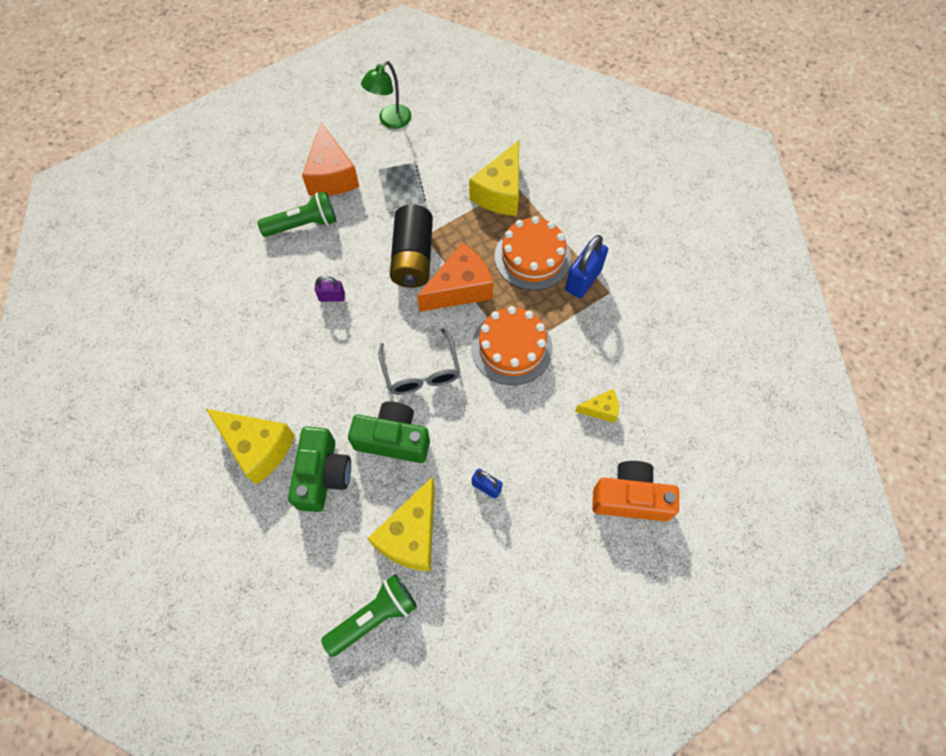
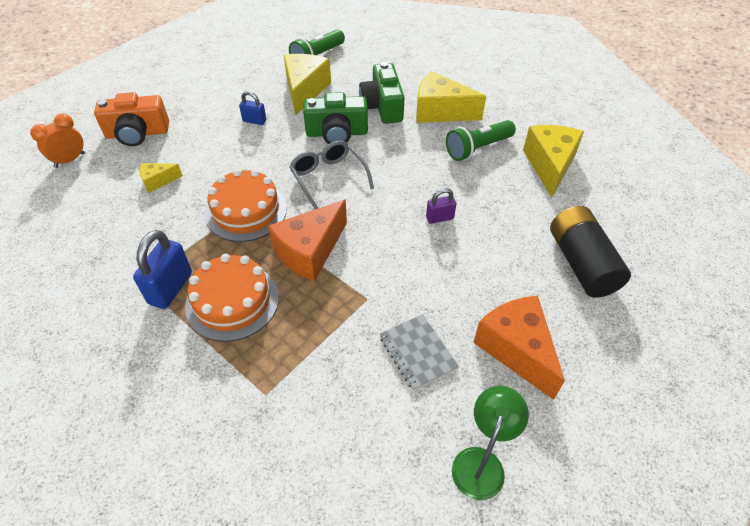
camera: 165 degrees right, 15 degrees down
green flashlight [257,191,336,237] -> green flashlight moved to [446,120,516,161]
black battery [390,205,433,288] -> black battery moved to [550,206,631,298]
yellow cheese [469,140,519,216] -> yellow cheese moved to [523,125,584,198]
none -> orange clock [30,114,85,168]

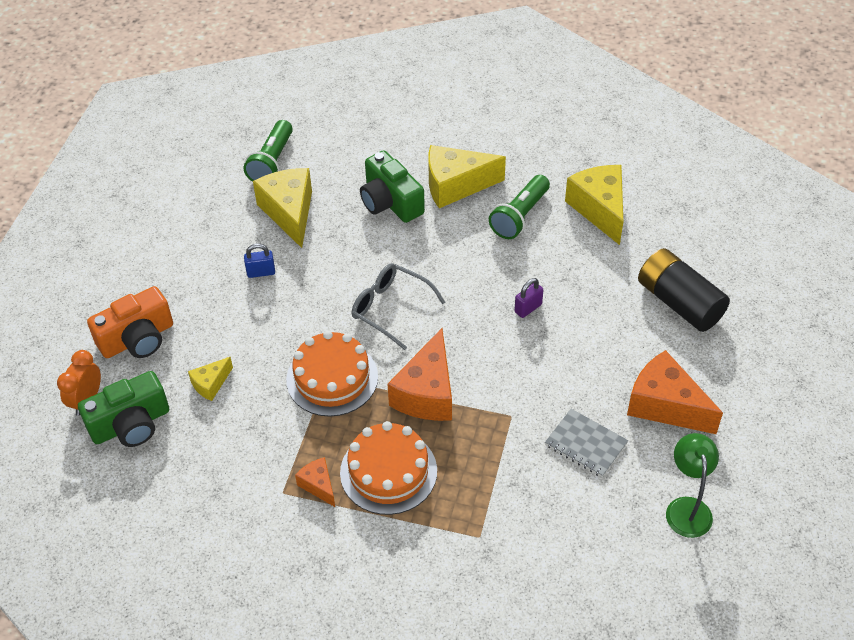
camera: 25 degrees left, 0 degrees up
blue padlock [133,230,192,309] -> orange cheese [295,457,335,507]
green camera [303,92,368,144] -> green camera moved to [78,371,169,447]

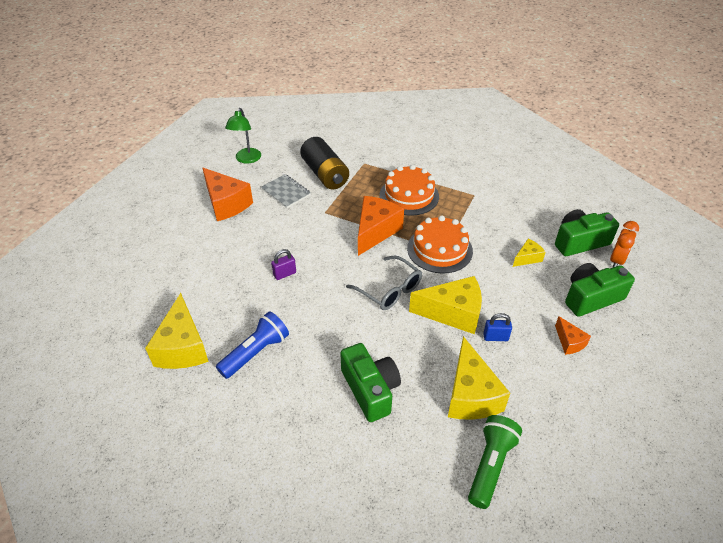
camera: 170 degrees left, 5 degrees down
orange camera [87,286,173,358] -> green camera [565,263,635,317]
orange cheese [295,457,335,507] -> orange cheese moved to [555,316,591,355]
yellow cheese [428,145,506,208] -> yellow cheese moved to [409,276,482,334]
green flashlight [489,175,550,239] -> blue flashlight [216,311,289,379]
black battery [638,248,730,332] -> black battery moved to [300,137,349,190]

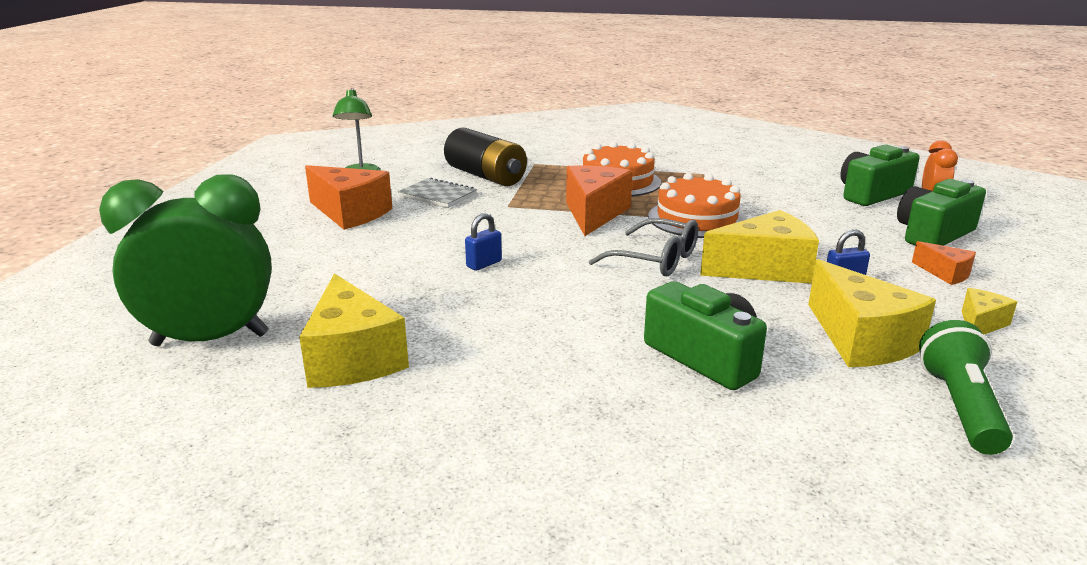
camera: 15 degrees left, 20 degrees down
blue flashlight [216,311,289,379] -> none
purple padlock [271,249,296,280] -> blue padlock [465,213,502,271]
yellow cheese [513,239,546,267] -> yellow cheese moved to [962,288,1017,335]
none -> green clock [99,174,272,346]

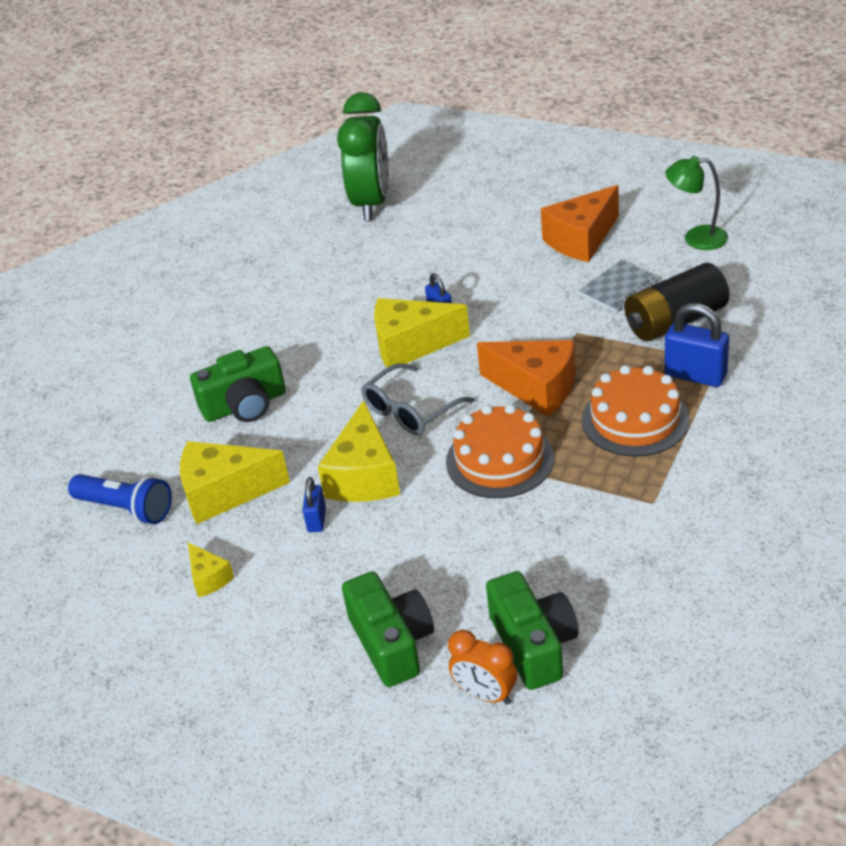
camera: 110 degrees right, 15 degrees up
yellow cheese [299,273,409,388] -> yellow cheese moved to [374,298,470,367]
orange cheese [912,241,976,285] -> none
green flashlight [919,320,1013,455] -> blue flashlight [68,474,172,524]
none -> blue padlock [664,303,729,387]

